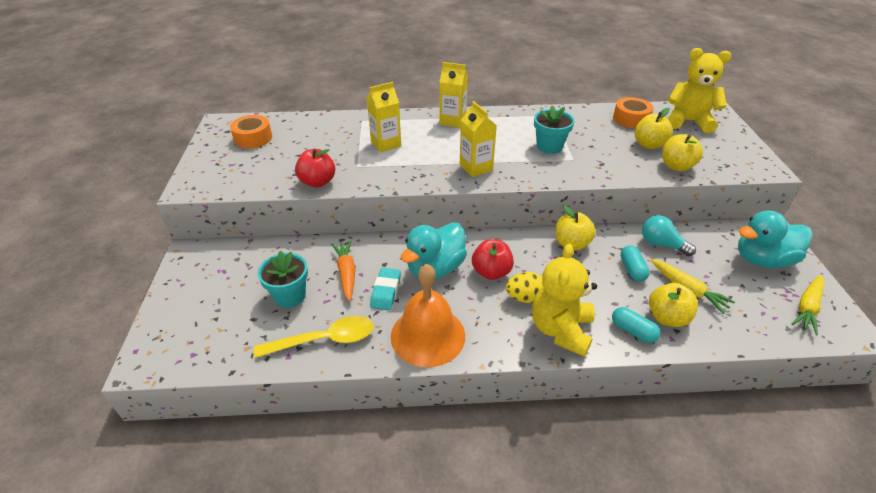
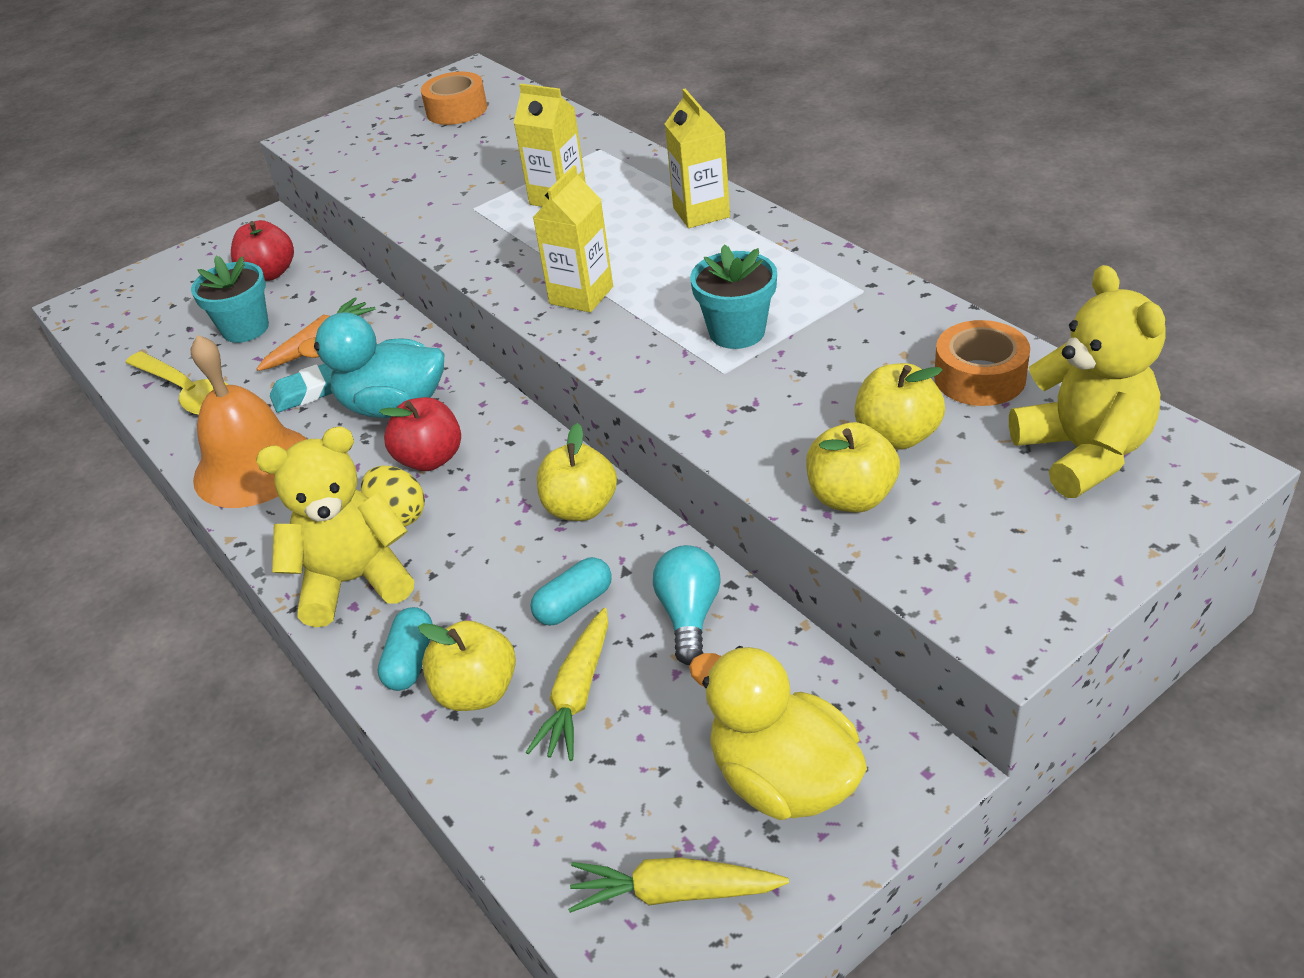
camera: 60 degrees right, 0 degrees up
red apple [295,148,335,188] -> red apple moved to [231,220,294,281]
turquoise duck [738,210,813,268] -> yellow duck [689,646,867,820]

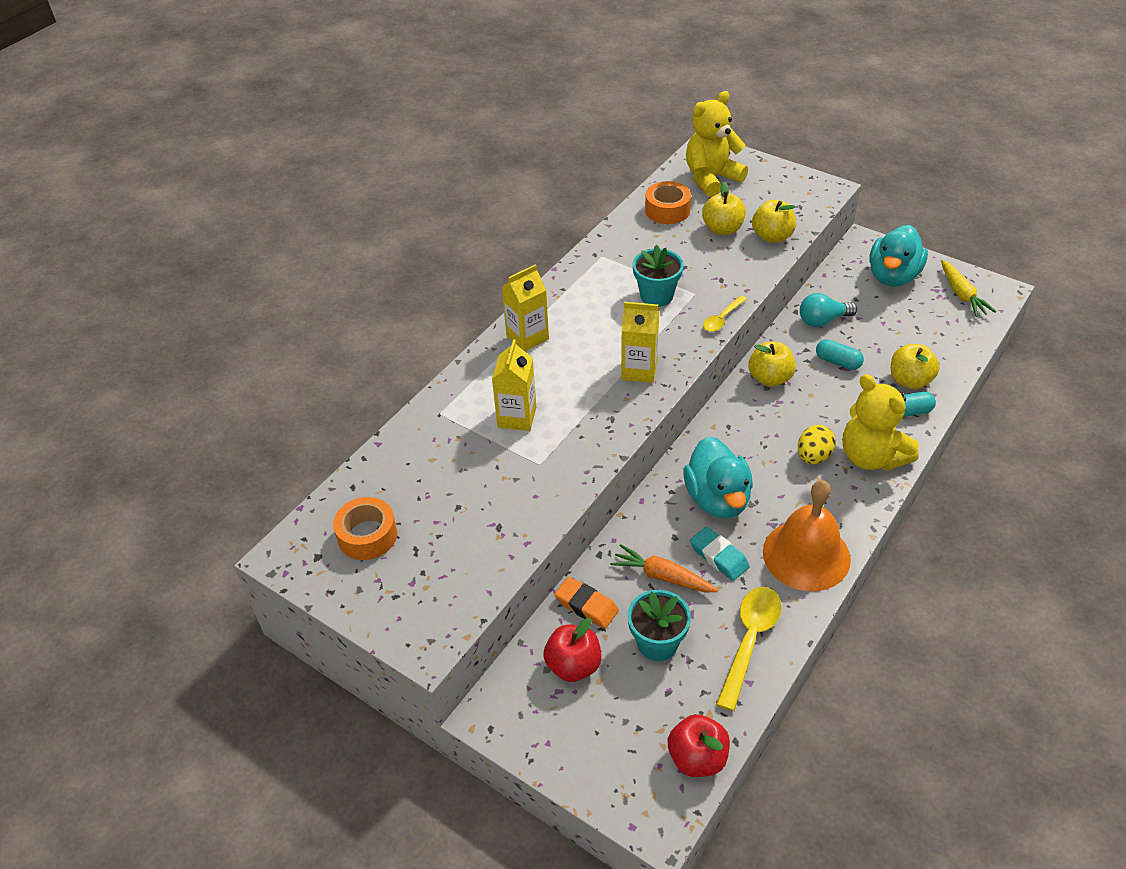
camera: 110 degrees left, 5 degrees up
red apple [379,397,461,471] -> red apple moved to [668,714,730,777]
yellow carrot [526,608,608,761] -> none
yellow duck [689,646,867,820] -> turquoise duck [869,225,928,287]
none -> orange eraser [554,577,619,629]
none -> yellow spoon [703,296,747,332]

